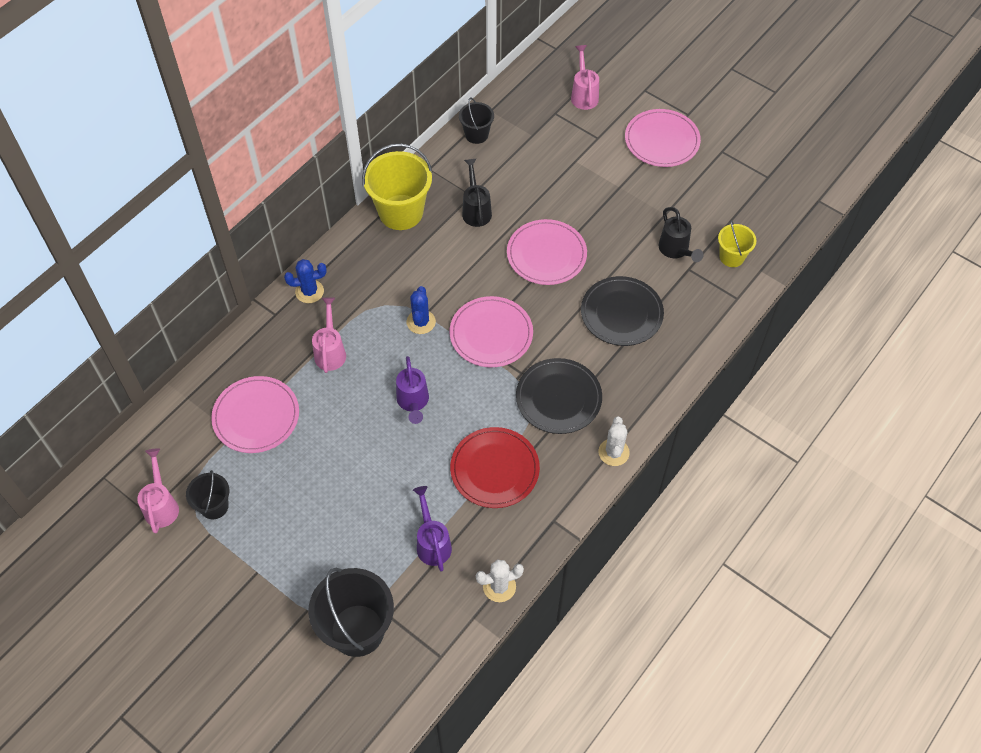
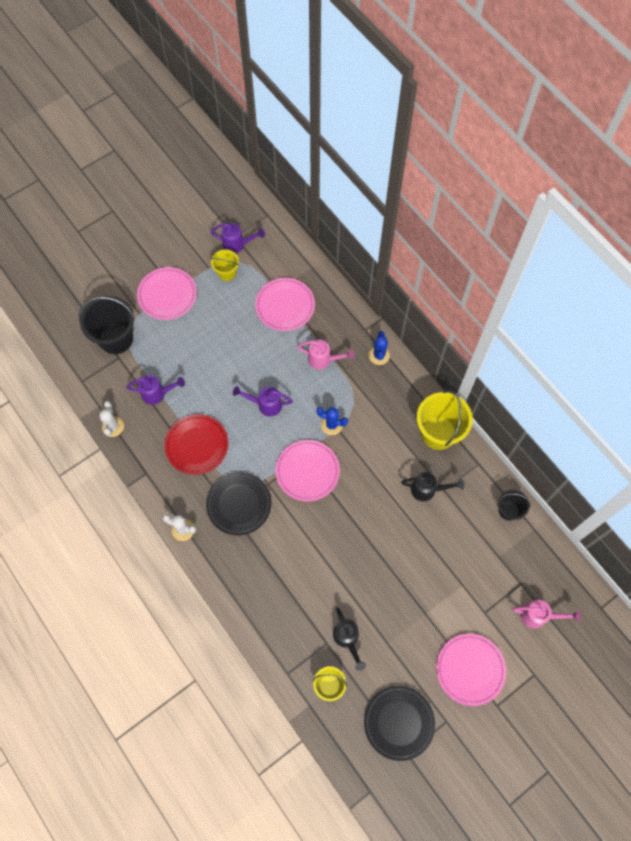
camera: 105 degrees right, 10 degrees up
pink watering can [137,448,179,533] -> purple watering can [210,223,265,253]
black bucket [186,470,229,519] -> yellow bucket [211,250,239,281]
pink plate [507,219,587,285] -> pink plate moved to [137,267,197,320]
black plate [581,276,664,346] -> black plate moved to [364,685,435,761]
black watering can [658,207,704,262] -> black watering can turned 105 degrees counterclockwise [333,607,366,671]

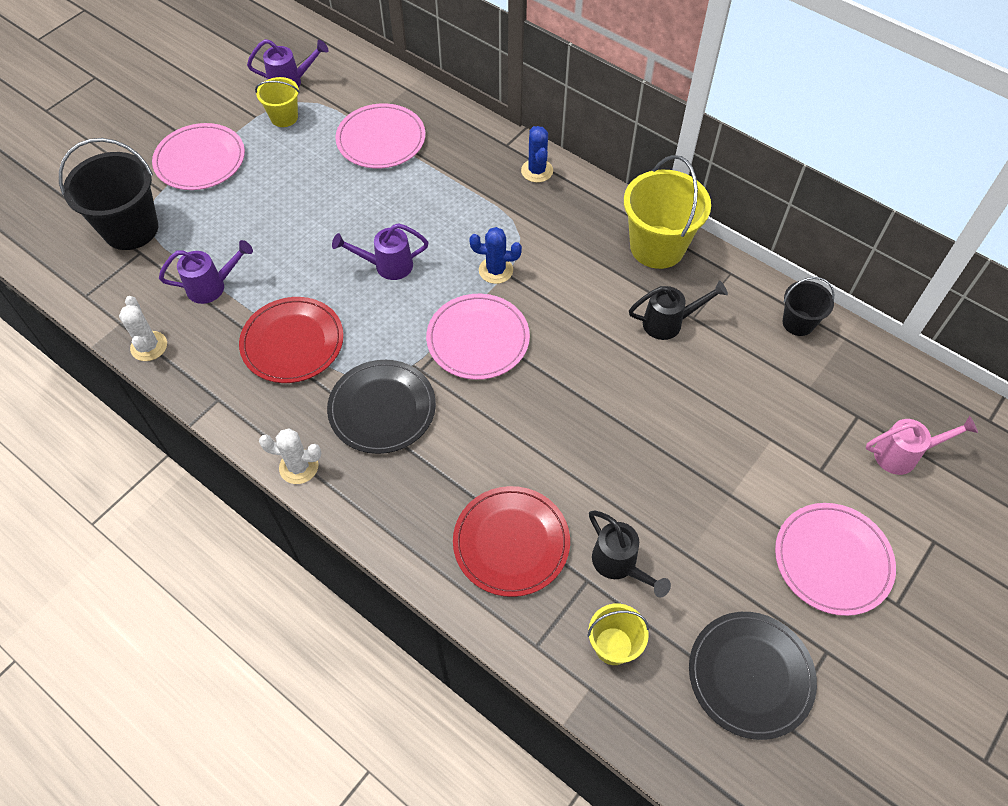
camera: 15 degrees left, 10 degrees down
pink watering can [297,340,355,370] -> none
none -> red plate [453,486,570,597]

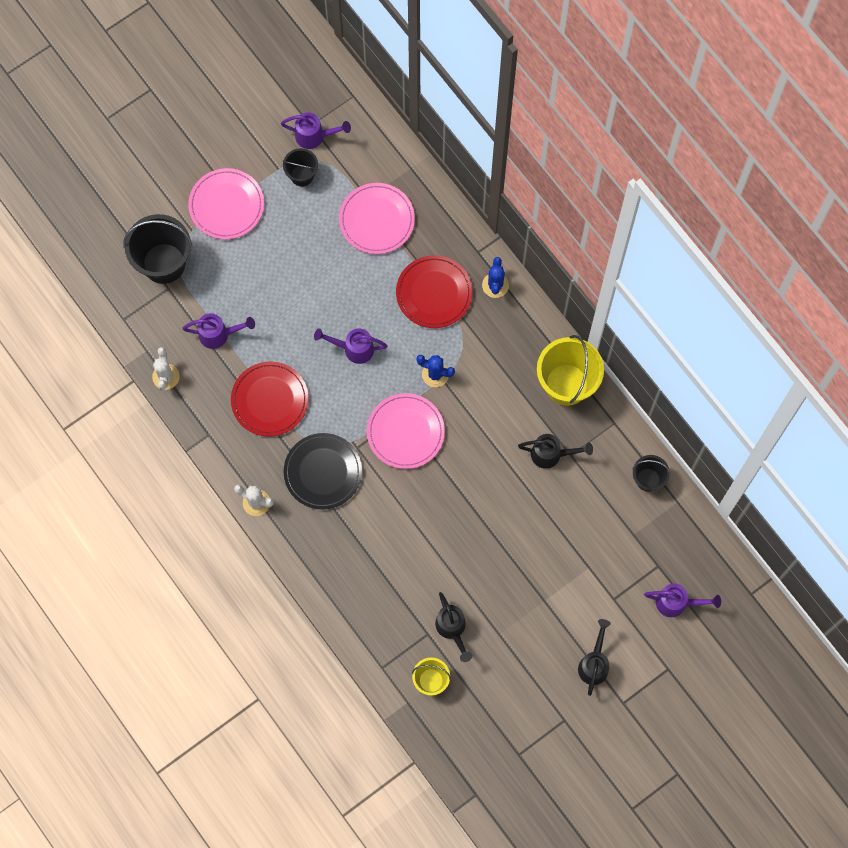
camera: 15 degrees right, 15 degrees up
yellow bucket [255,77,300,127] -> black bucket [283,148,318,187]
red plate [453,486,570,597] -> red plate moved to [396,255,473,328]
black plate [689,612,817,740] -> none
pink plate [775,503,896,616] -> black watering can [578,619,611,696]
pink watering can [866,416,978,475] -> purple watering can [644,584,721,617]

